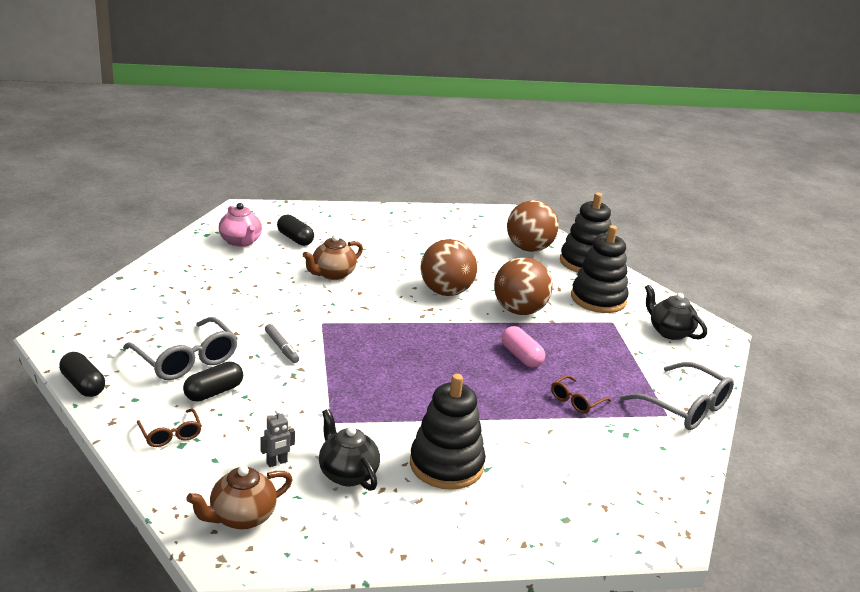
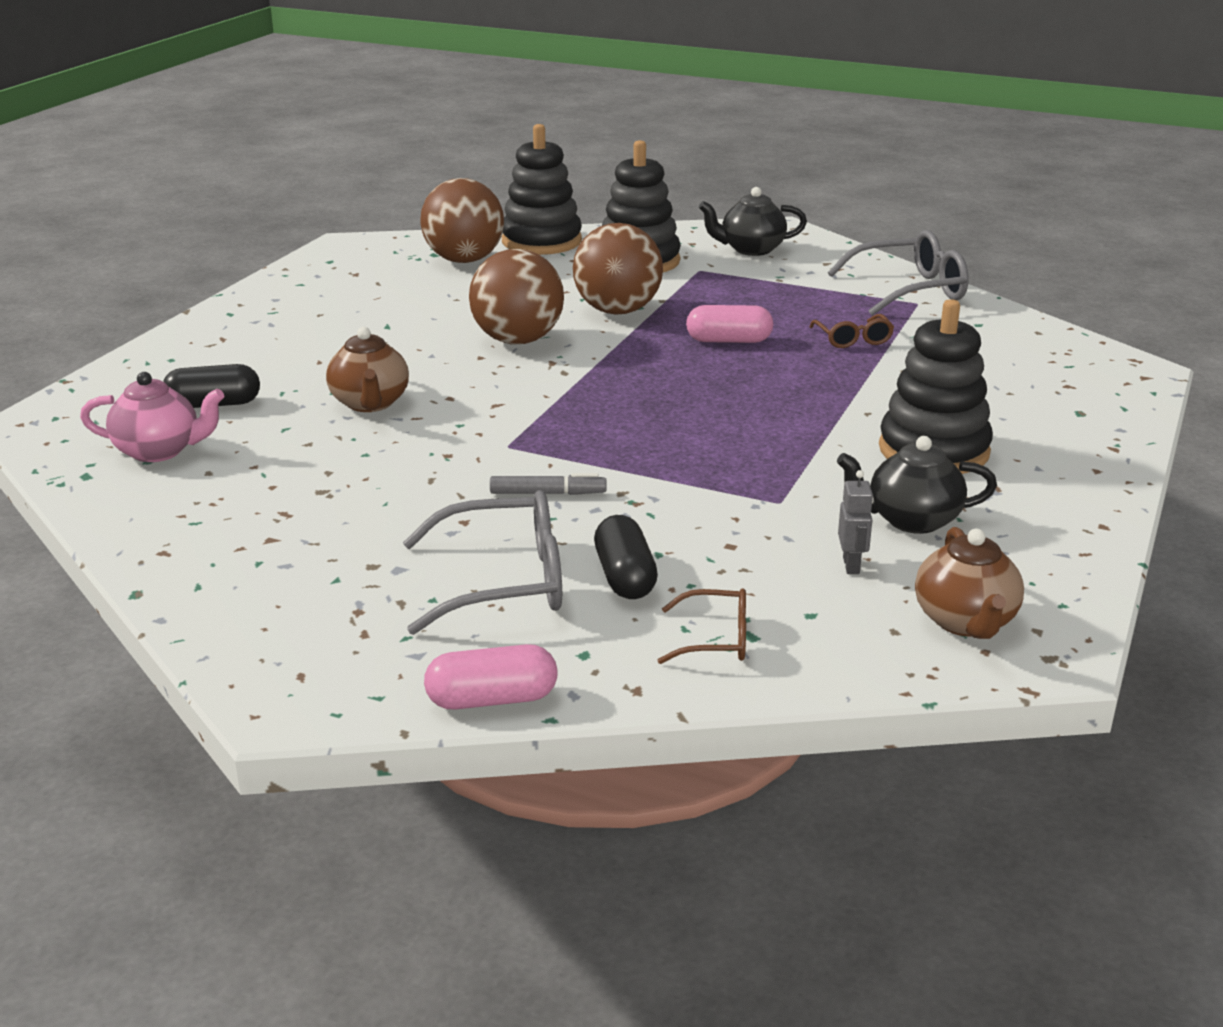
camera: 55 degrees left, 0 degrees up
black capsule [59,352,105,397] -> pink capsule [424,644,557,710]

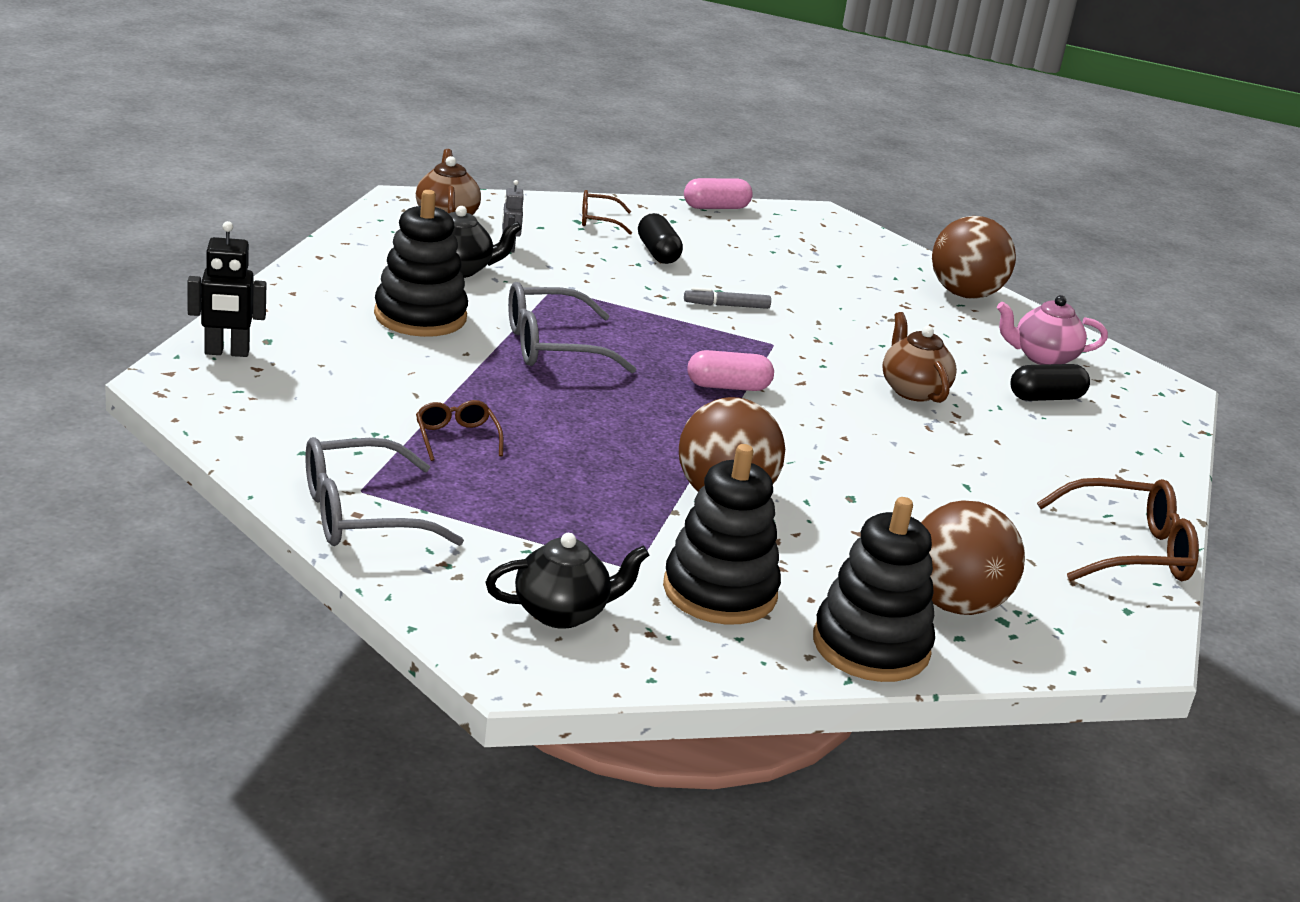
camera: 170 degrees right, 0 degrees up
grey glasses [403,490,562,635] -> grey glasses moved to [508,282,636,373]
brown ball [469,249,564,345] -> brown ball moved to [932,216,1016,299]
pink capsule [686,305,773,343] -> pink capsule moved to [687,350,774,391]
none -> black robot [187,221,266,357]
none -> brown glasses [1037,478,1199,581]

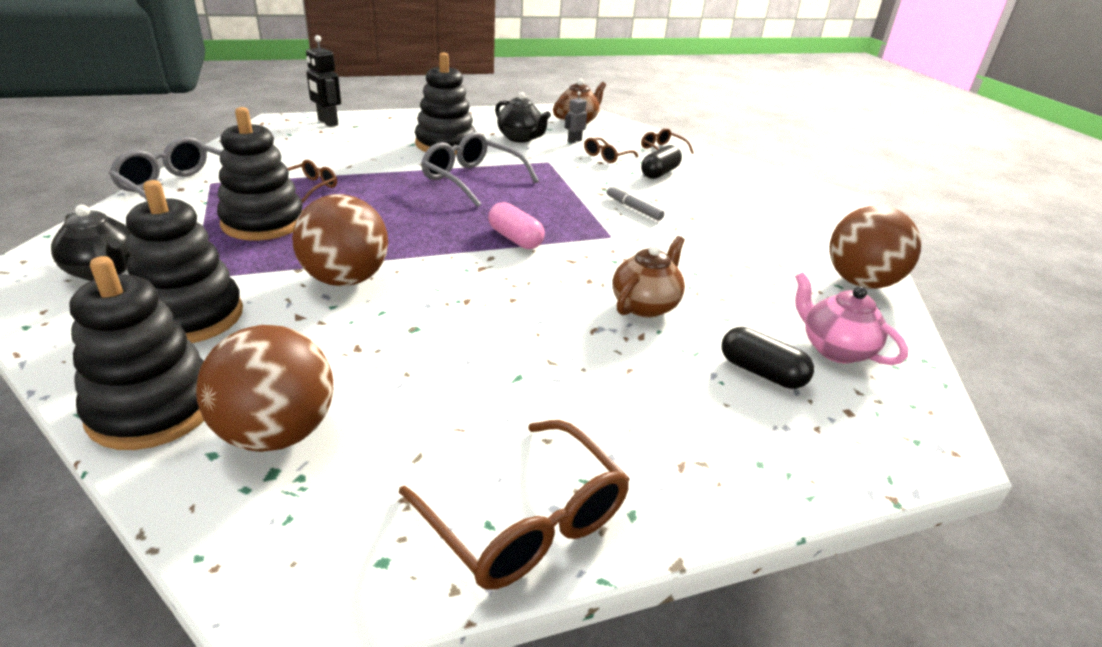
camera: 55 degrees right, 5 degrees up
pink capsule [684,178,753,209] -> none
none -> black stacking toy [217,107,303,241]
none -> brown glasses [584,137,638,163]

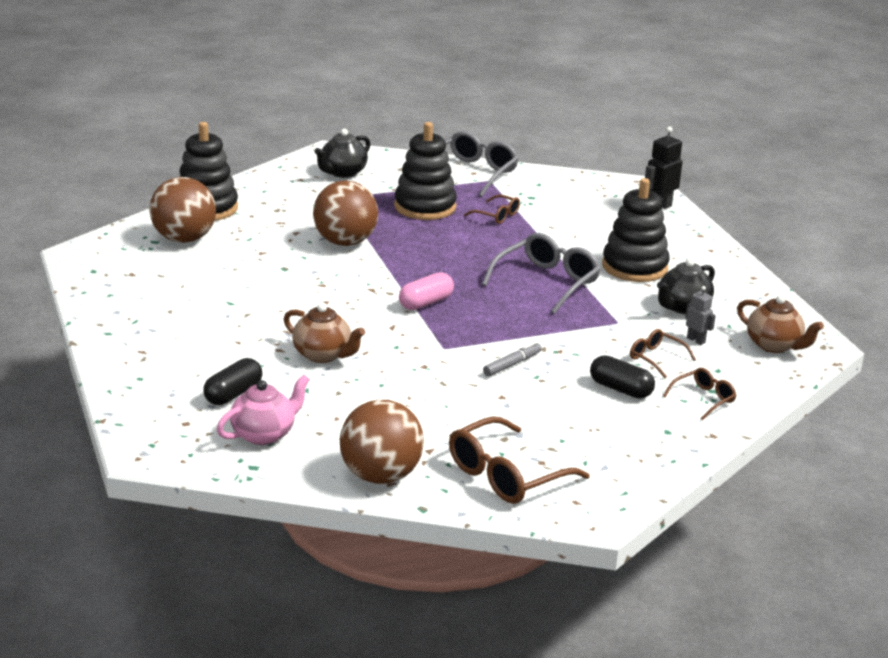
camera: 90 degrees right, 5 degrees down
black stacking toy [126,180,243,343] -> none
brown glasses [399,420,630,590] -> brown glasses moved to [449,416,590,504]

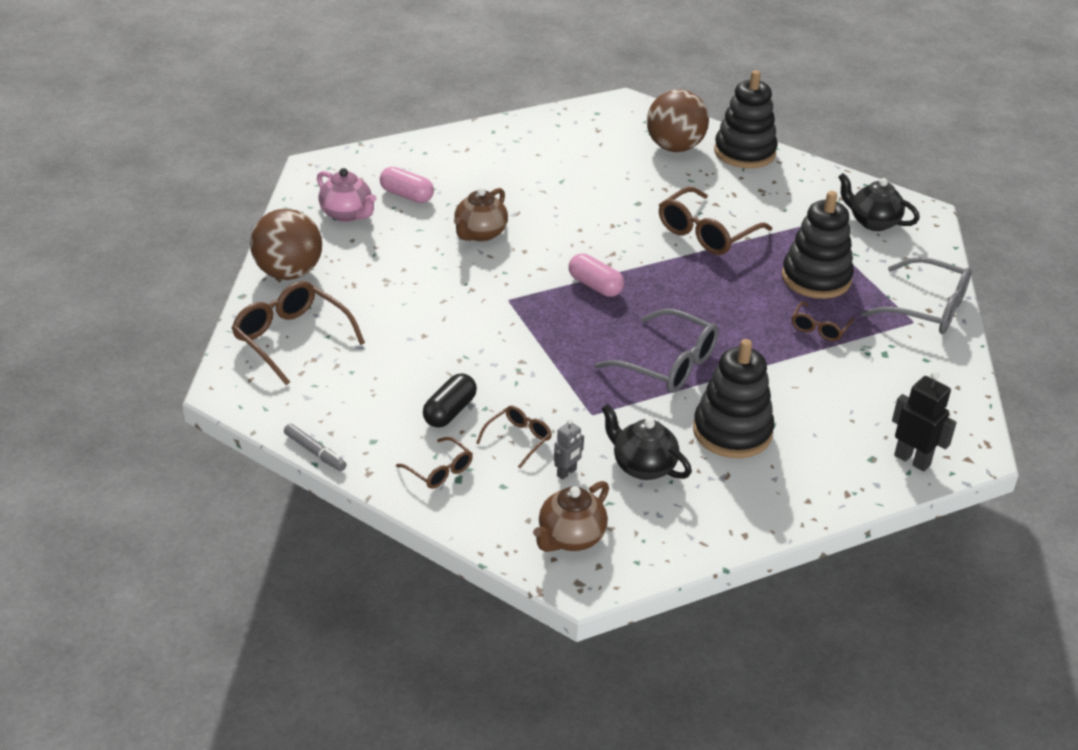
camera: 85 degrees right, 10 degrees up
black capsule [203,358,262,405] -> pink capsule [380,167,434,203]
brown ball [313,180,378,246] -> brown glasses [659,187,772,255]
grey marker [483,342,542,377] -> grey marker moved to [284,424,347,471]

